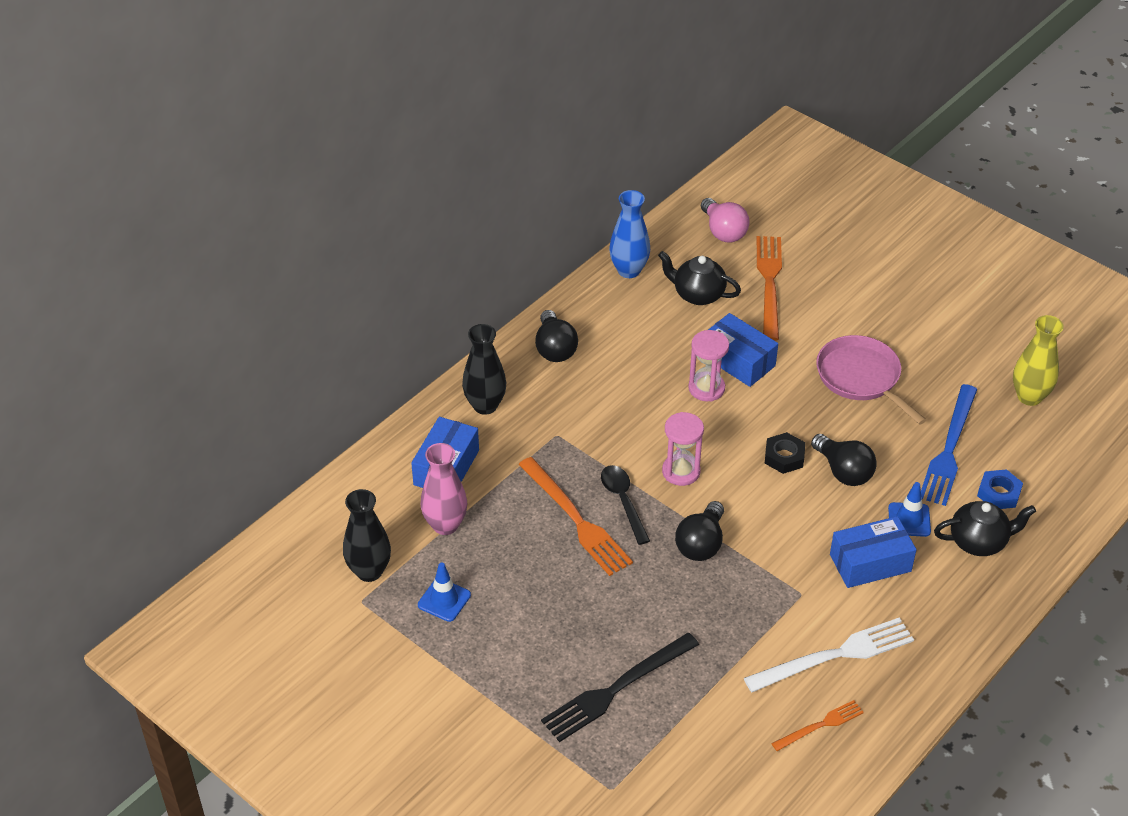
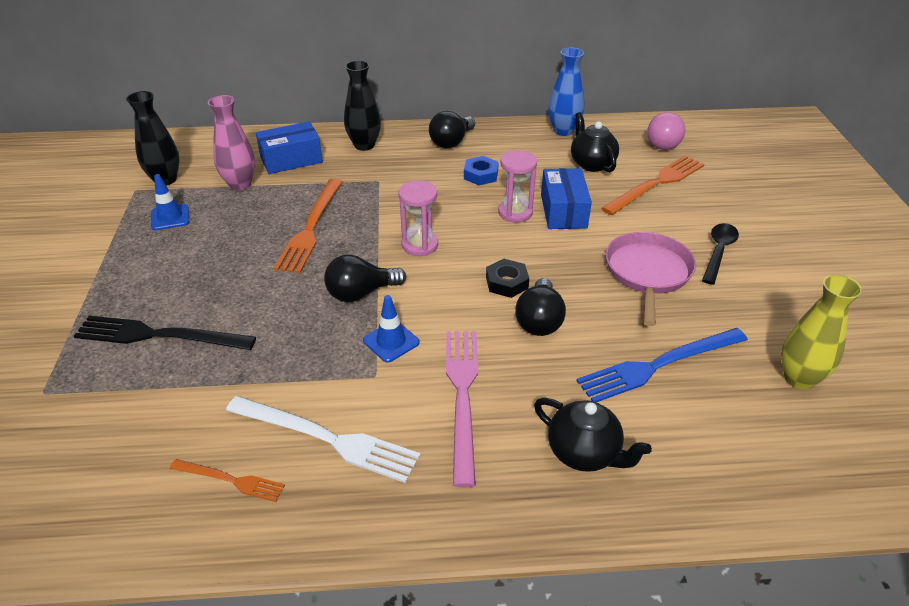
camera: 45 degrees right, 5 degrees down
black spoon [601,465,650,545] -> black spoon moved to [702,223,739,285]
blue box [830,516,917,588] -> pink fork [446,331,478,487]
blue traffic cone [888,482,931,537] -> blue traffic cone moved to [363,295,420,363]
blue nut [977,469,1023,509] -> blue nut moved to [464,156,499,185]

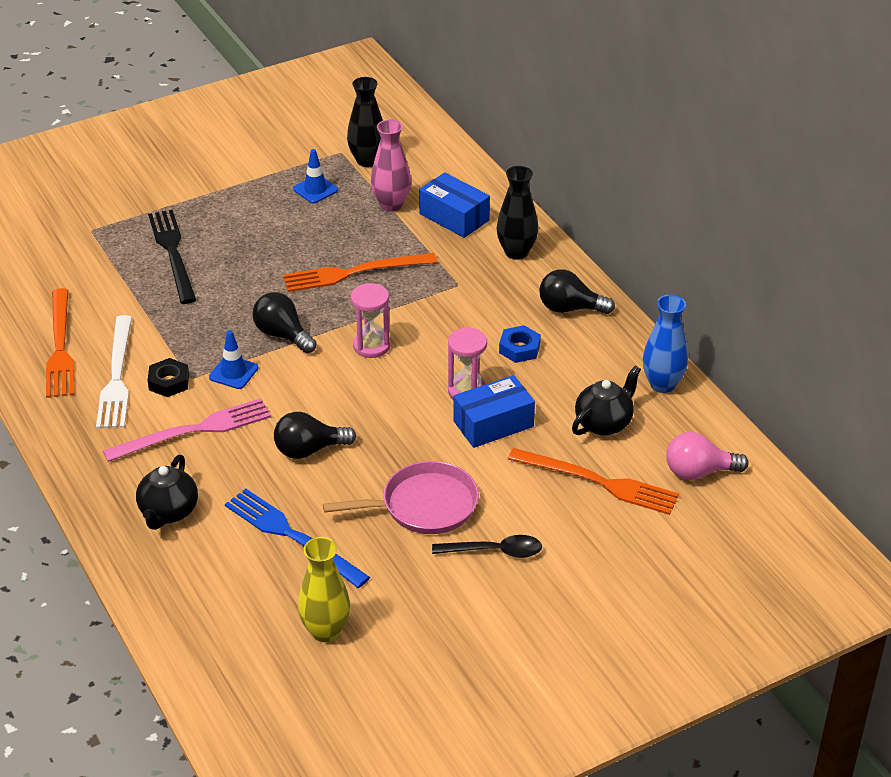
camera: 65 degrees right, 0 degrees up
orange fork [170,459,285,502] -> orange fork [46,288,74,398], size x1.82
black nut [486,259,529,298] -> black nut moved to [147,358,189,397]

